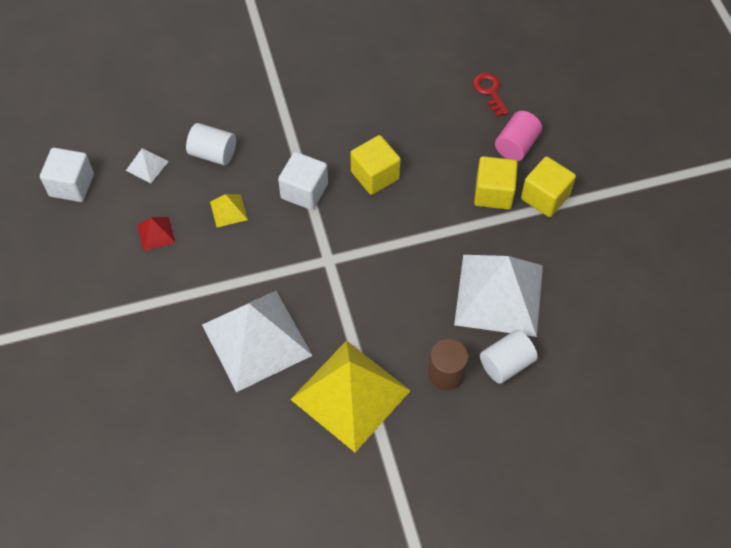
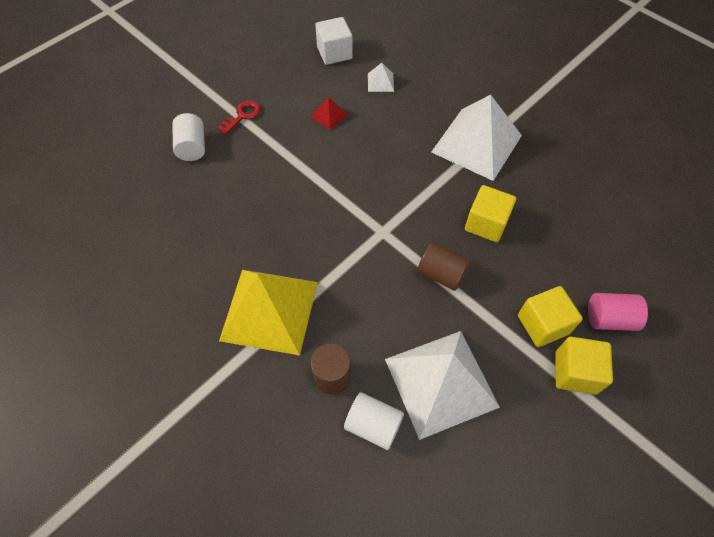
camera: 60 degrees right, 0 degrees up
white cylinder [186,123,236,165] -> white cylinder moved to [172,113,205,161]
white pyramid [202,291,313,392] -> white pyramid moved to [431,94,522,181]
yellow pyramid [210,194,248,227] -> none
white cube [278,152,328,210] -> none
red key [473,73,509,117] -> red key moved to [218,100,261,135]
none -> brown cylinder [418,242,471,291]

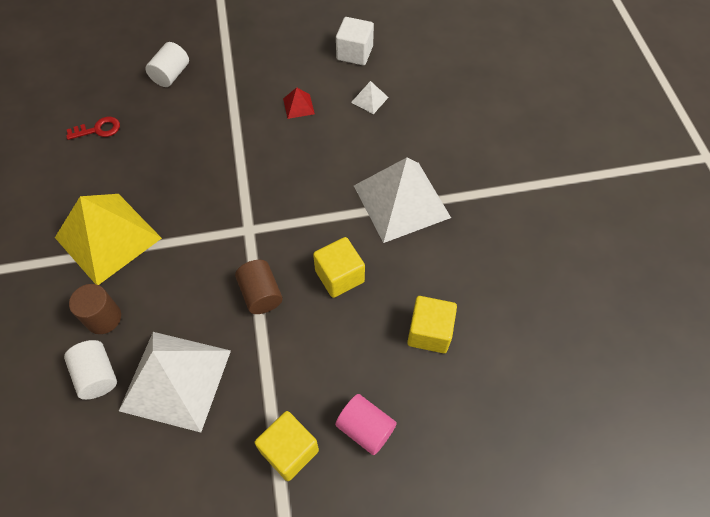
camera: 35 degrees right, 0 degrees up
red key [218,100,261,135] -> red key moved to [66,117,120,140]
yellow cube [518,286,583,347] -> yellow cube moved to [407,296,457,353]

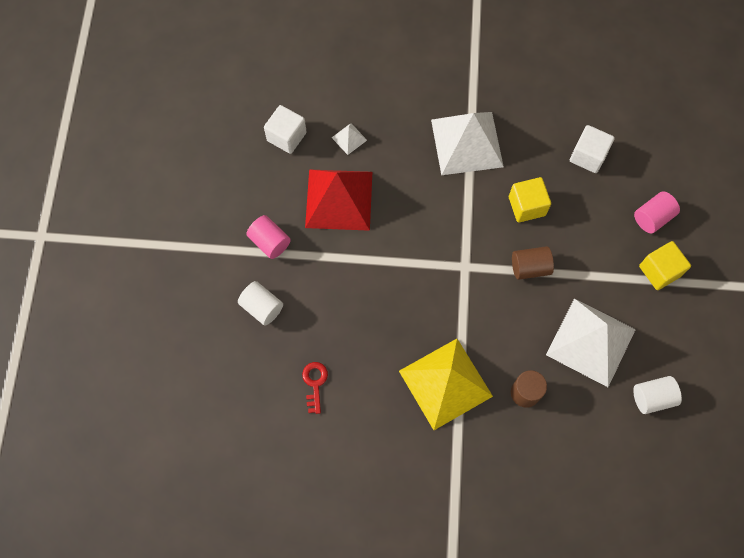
camera: 75 degrees left, 10 degrees up
white cylinder [64,340,117,400] -> white cylinder moved to [633,376,682,414]
red pyramid [283,87,315,119] -> red pyramid [305,169,372,231], size x2.45
yellow cube [407,296,457,353] -> white cube [570,125,615,173]
none -> pink cylinder [246,215,291,259]

